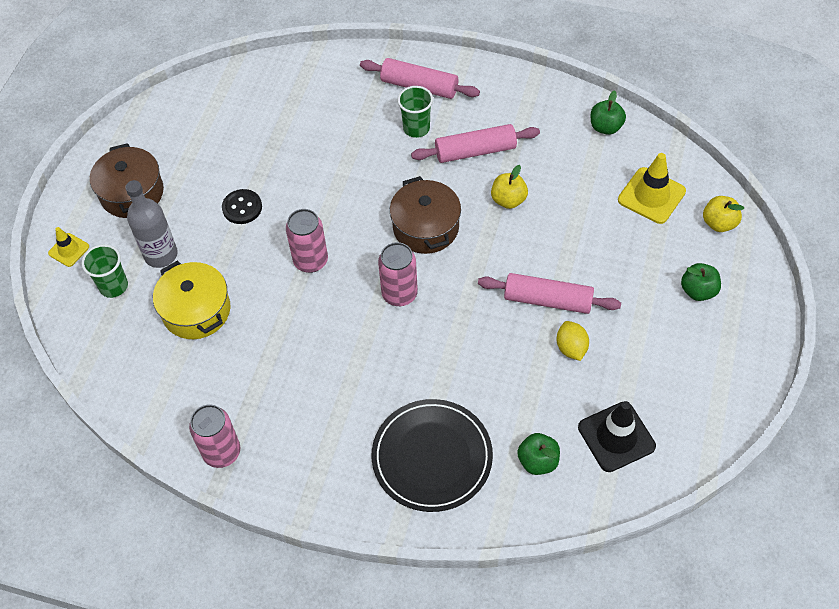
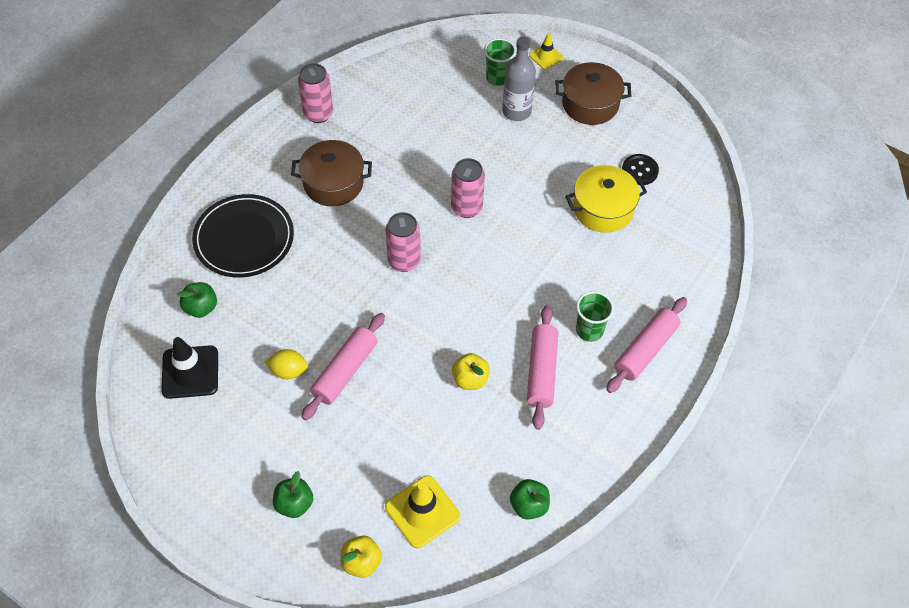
camera: 105 degrees right, 0 degrees up
yellow pot [153,261,230,339] -> yellow pot moved to [566,165,647,233]
black button [222,189,262,224] -> black button moved to [622,154,659,185]
brown pot [390,176,461,254] -> brown pot moved to [291,140,372,207]

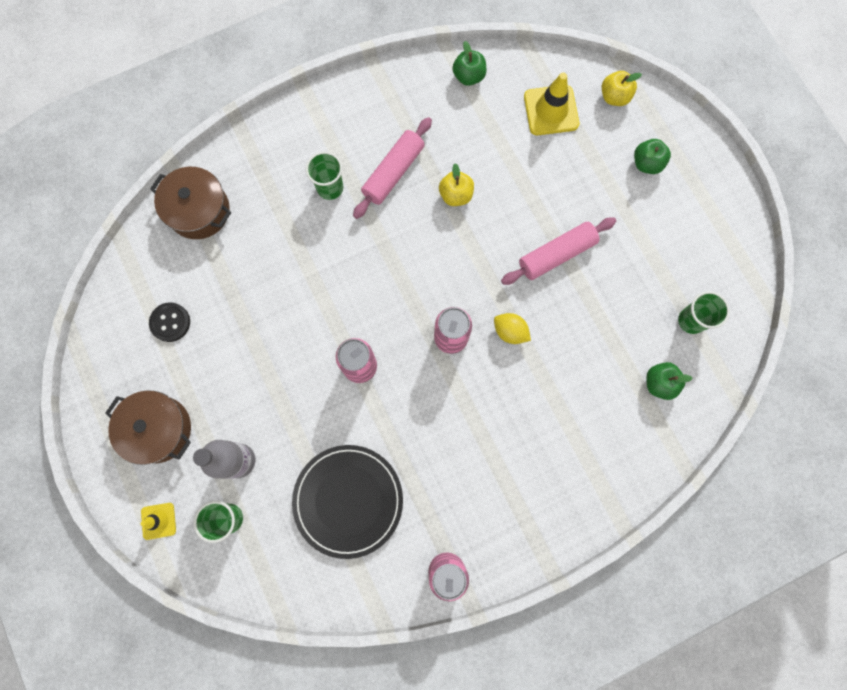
camera: 150 degrees left, 20 degrees up
black traffic cone [161,337,218,399] -> green cup [678,291,730,334]
black plate [192,194,294,278] -> black plate moved to [292,445,403,559]
yellow lemon [265,349,308,379] -> yellow lemon moved to [494,313,531,344]
brown pot [291,140,372,207] -> brown pot moved to [150,167,231,239]
yellow pot [566,165,647,233] -> none
pink rolling pin [606,297,687,393] -> none

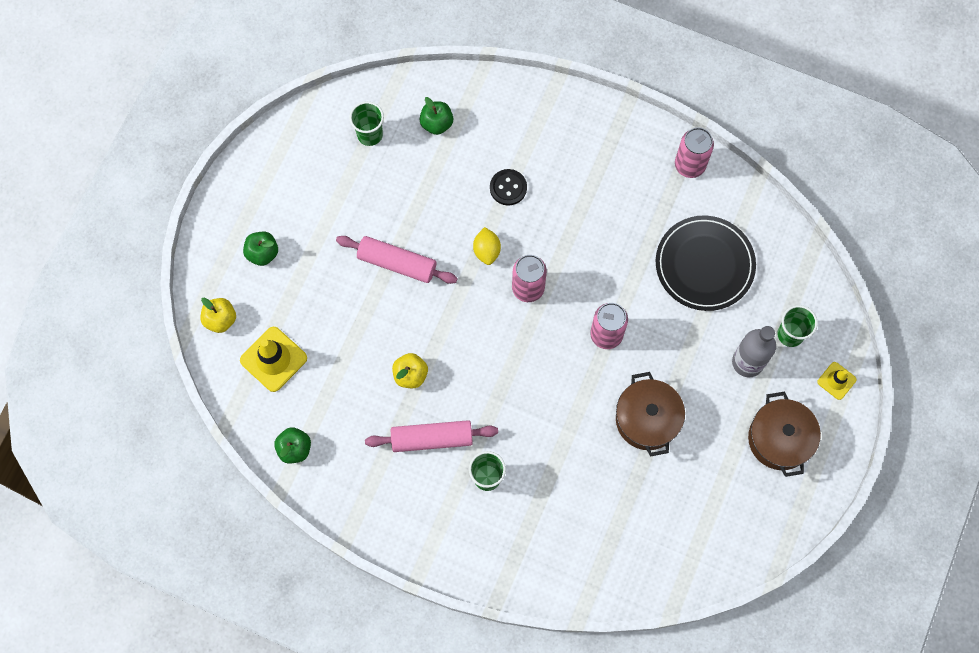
camera: 130 degrees left, 5 degrees down
black button [149,302,190,342] -> black button moved to [490,169,527,206]
brown pot [150,167,231,239] -> brown pot moved to [616,372,685,457]

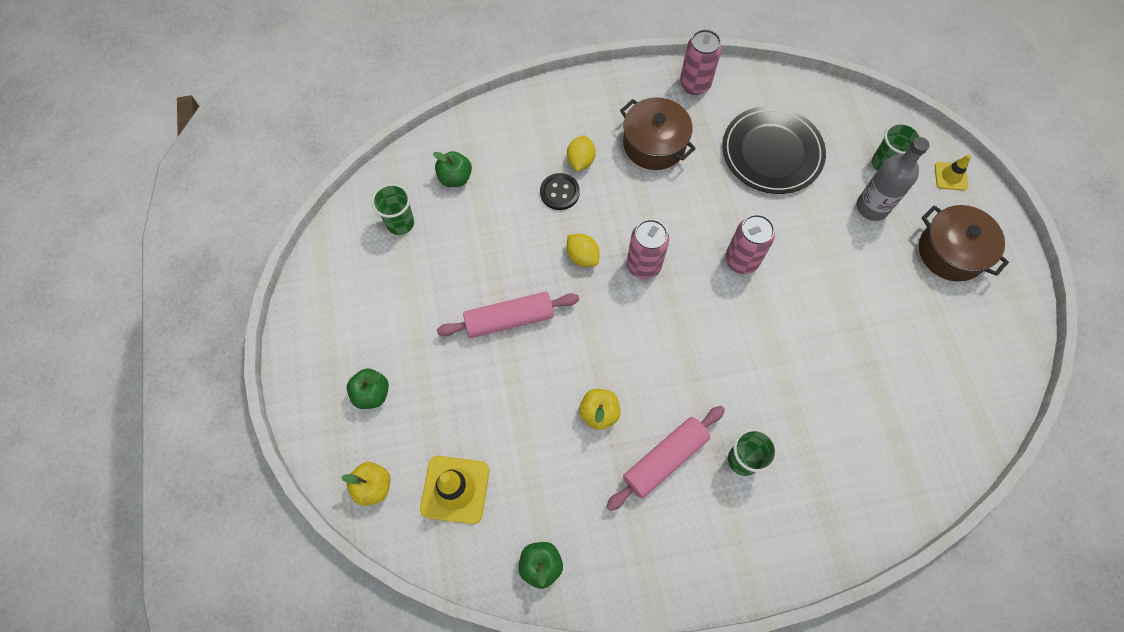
camera: 35 degrees left, 5 degrees down
brown pot [616,372,685,457] -> brown pot moved to [620,97,696,170]
none -> yellow lemon [567,136,596,171]

